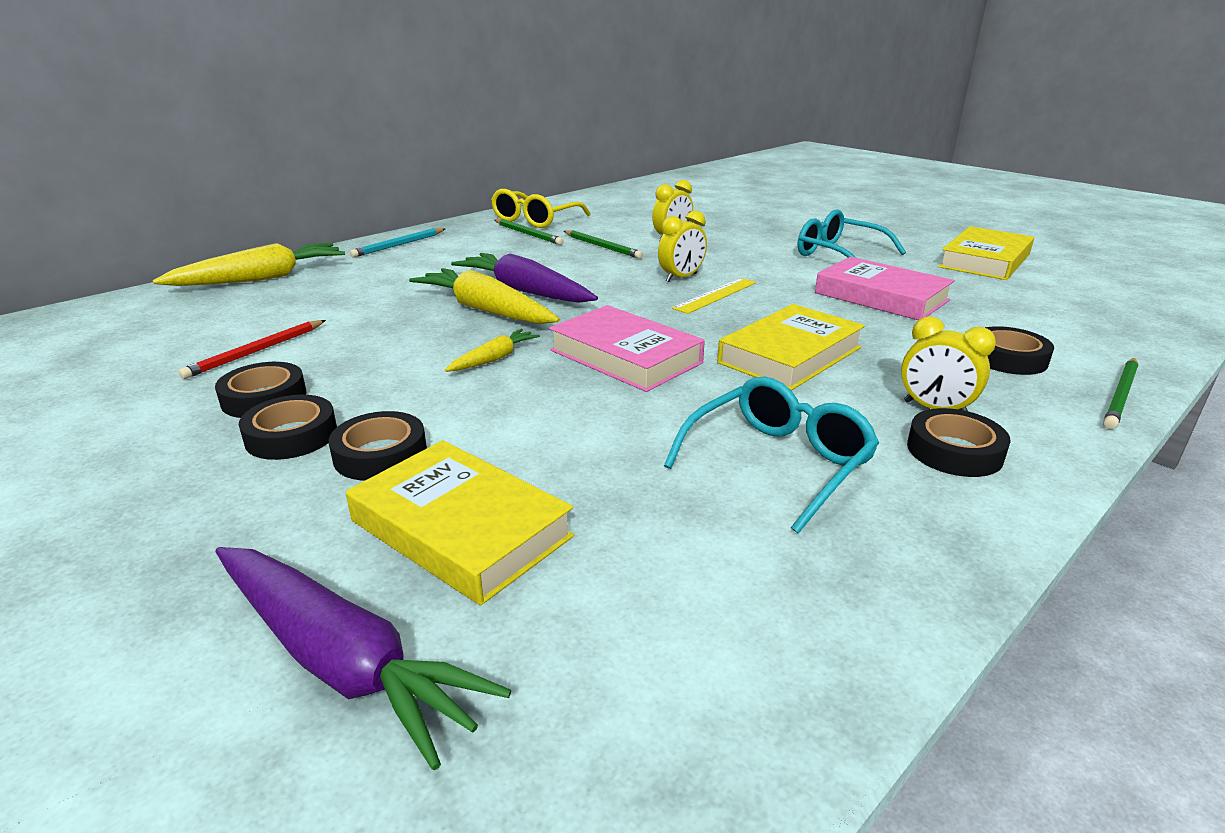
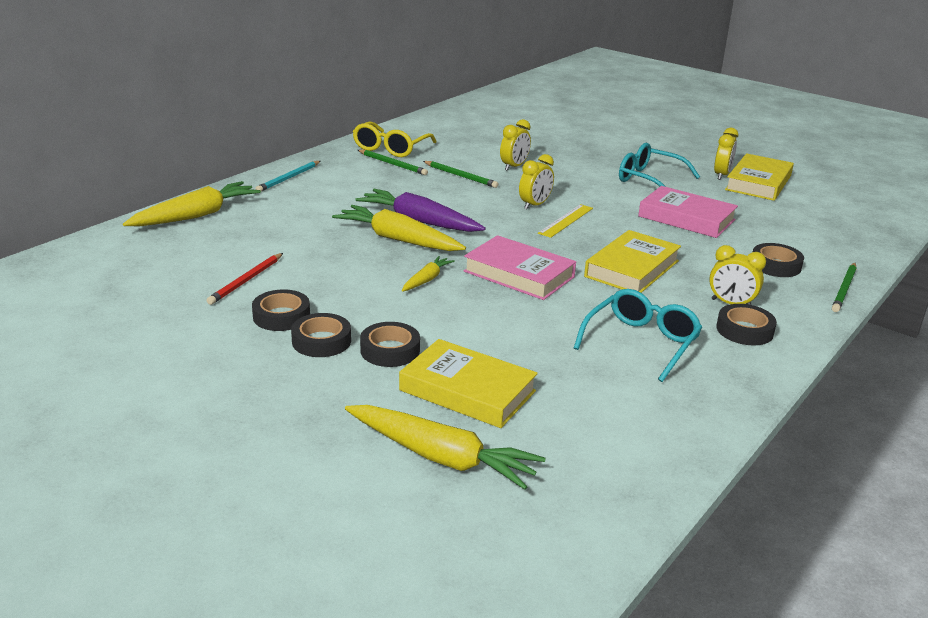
camera: 10 degrees left, 0 degrees up
purple carrot [216,547,512,770] -> yellow carrot [345,405,546,490]
none -> yellow clock [714,128,738,180]

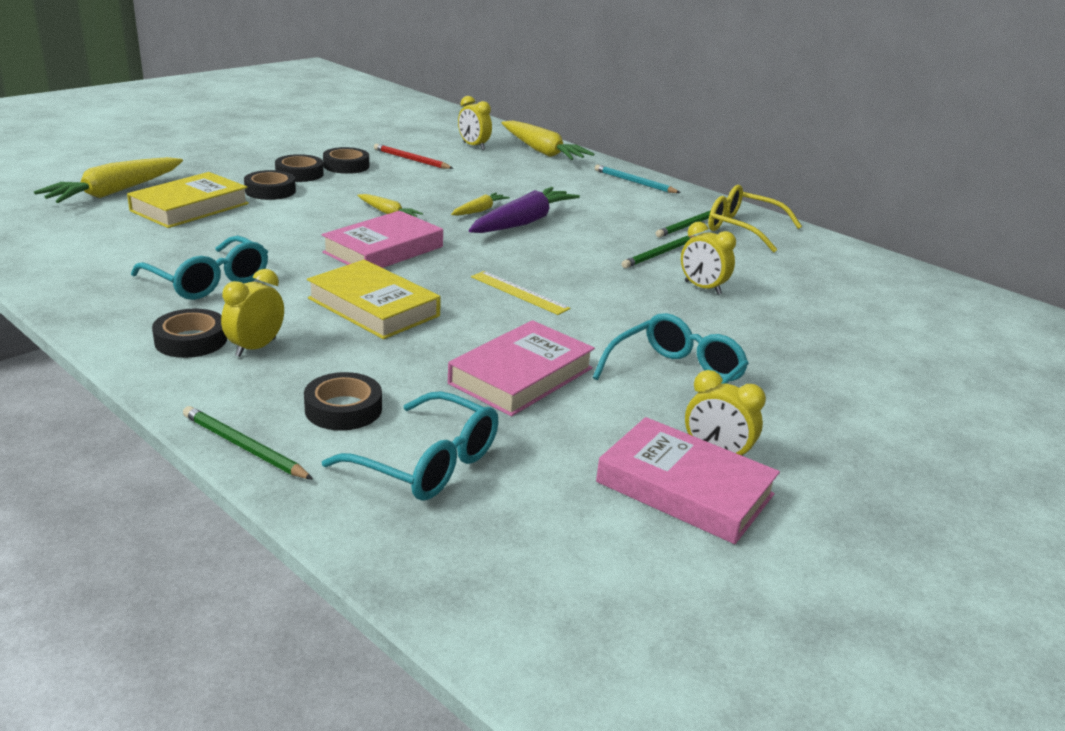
camera: 95 degrees right, 0 degrees up
yellow carrot [332,205,466,251] -> yellow carrot [451,193,510,216], size x0.52
yellow clock [519,154,554,210] -> yellow clock moved to [458,96,492,150]
yellow book [725,153,794,201] -> pink book [596,417,780,544]
none -> turquoise glasses [322,391,499,501]

